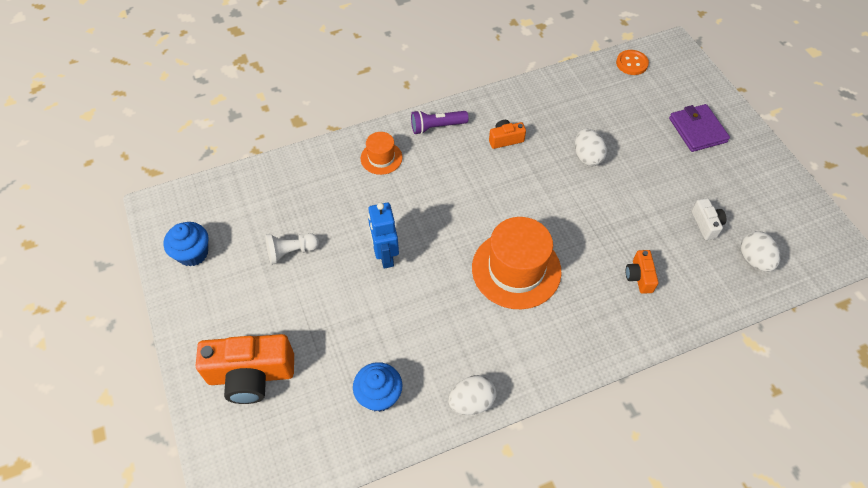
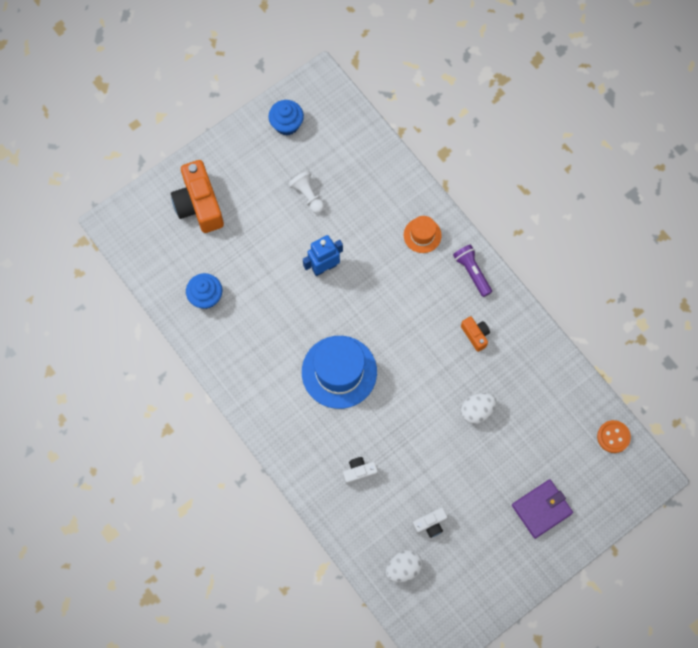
camera: 75 degrees right, 15 degrees up
white egg [448,375,496,415] -> none
orange hat [472,217,562,309] -> blue hat [302,336,377,409]
orange camera [626,250,658,294] -> white camera [343,457,378,485]

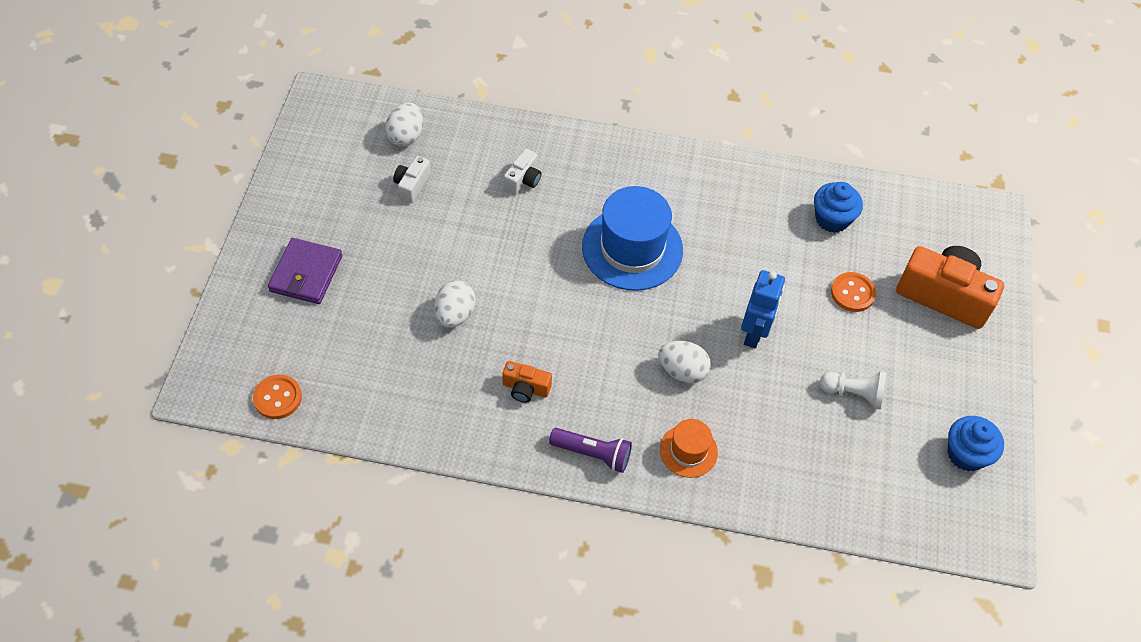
camera: 135 degrees right, 15 degrees down
none -> white egg [658,341,711,383]
none -> orange button [831,272,876,312]

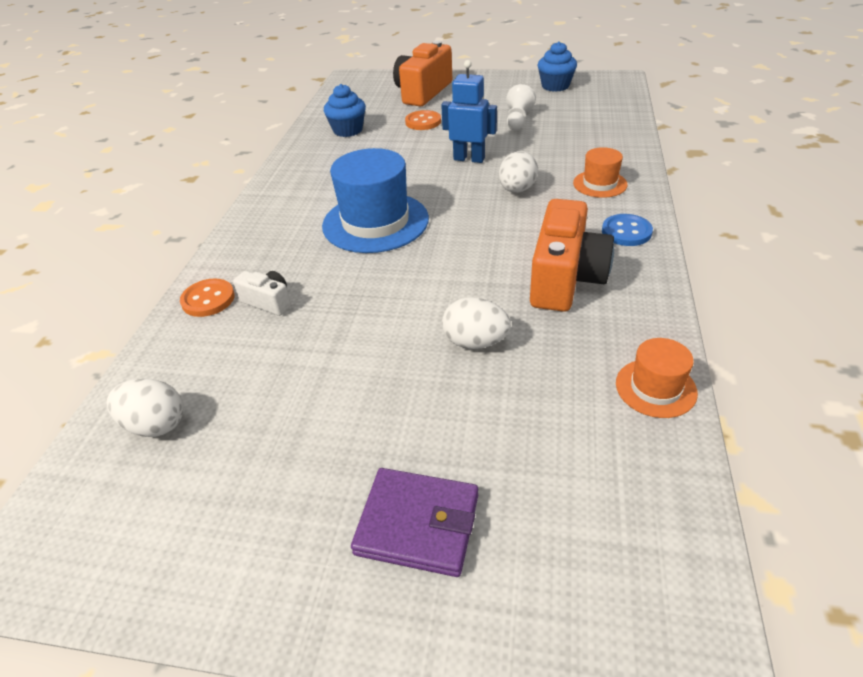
camera: 85 degrees left, 15 degrees down
orange button [253,375,302,419] -> orange button moved to [180,278,235,317]
white camera [393,156,431,203] -> none
orange camera [502,361,552,403] -> orange camera [530,199,614,312], size x2.04
purple flashlight [549,428,632,473] -> blue button [602,214,653,246]
none -> orange hat [616,338,698,418]

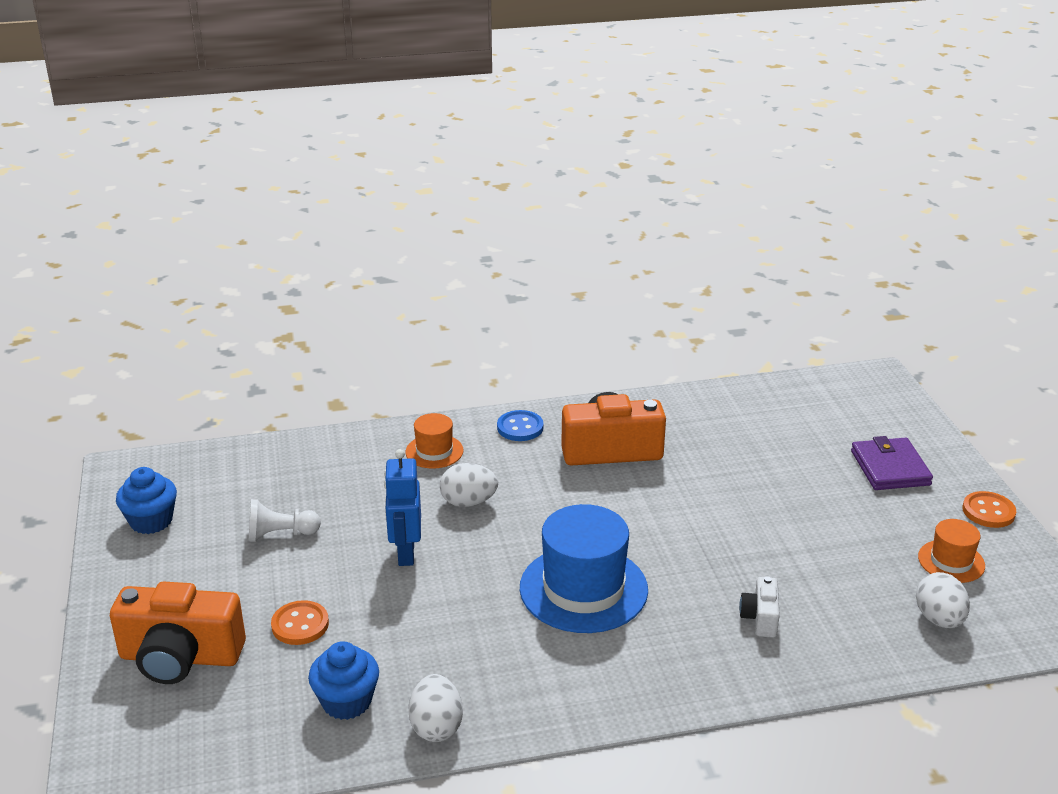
camera: 115 degrees left, 10 degrees down
orange button [180,278,235,317] -> orange button moved to [963,491,1016,528]
white egg [442,297,511,349] -> white egg moved to [408,674,463,742]
orange hat [616,338,698,418] -> orange hat moved to [918,519,985,583]

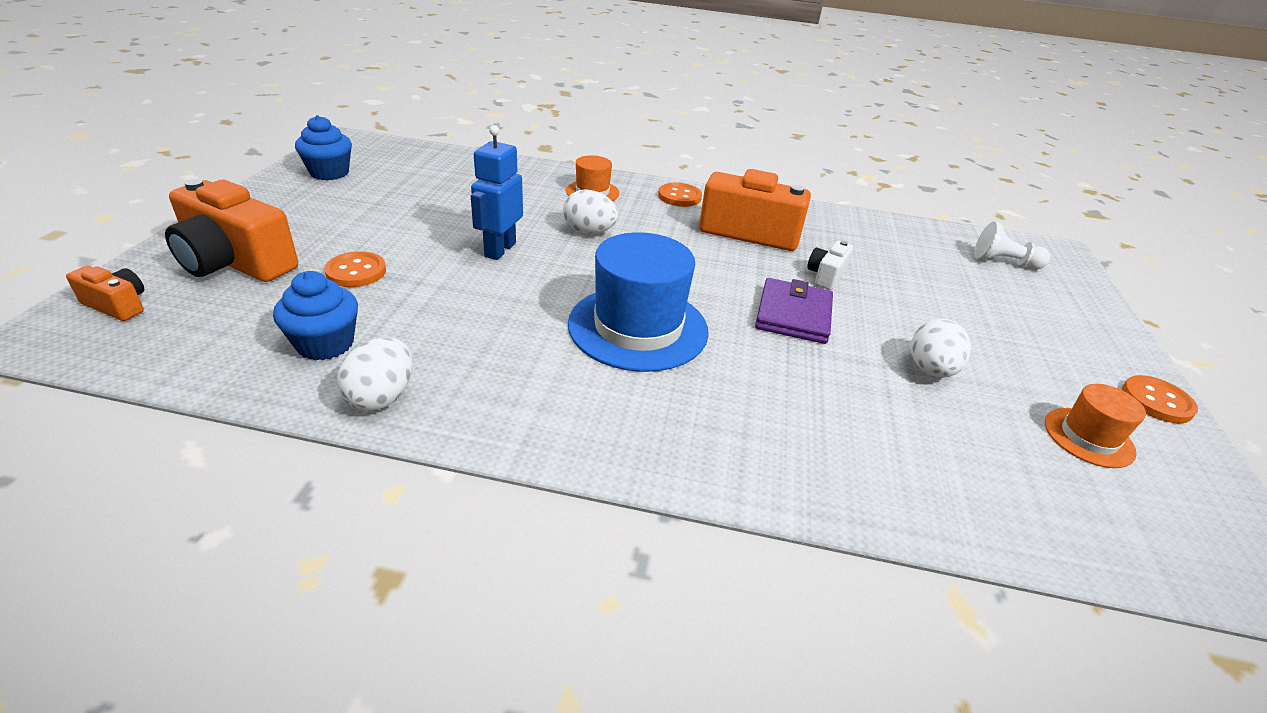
camera: 20 degrees right, 5 degrees up
white pawn [249,499,321,542] -> white pawn moved to [974,221,1050,269]
blue button [497,410,543,441] -> orange button [658,183,702,207]
white camera [739,576,780,638] -> white camera moved to [807,241,853,290]
purple wallet [851,436,933,490] -> purple wallet moved to [755,278,833,344]
white egg [916,572,970,628] -> white egg moved to [911,319,971,378]
none -> orange camera [66,266,144,321]

